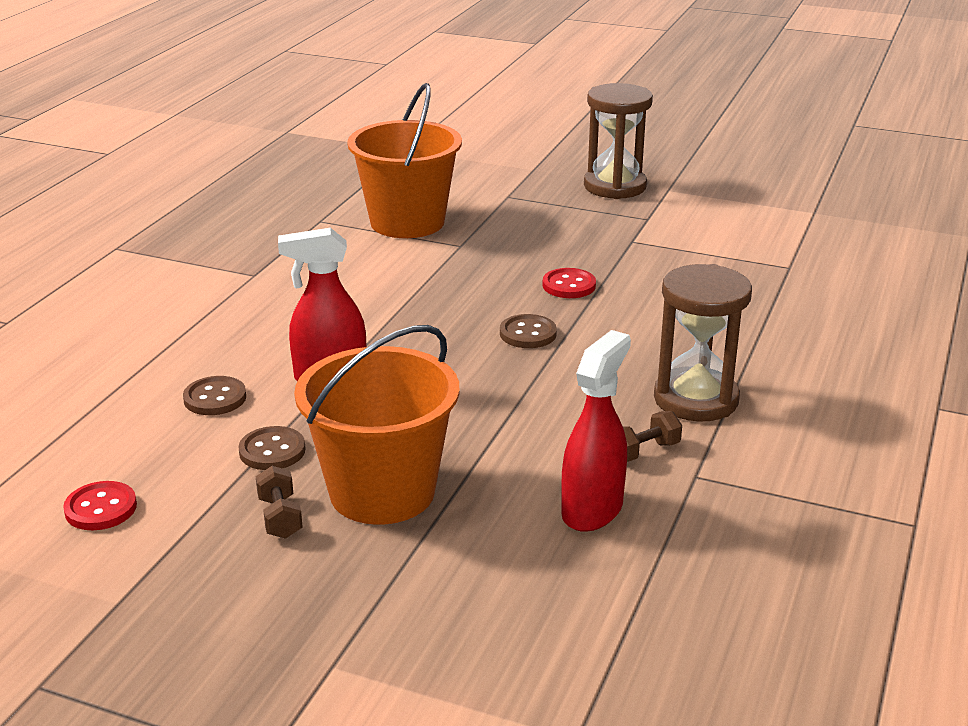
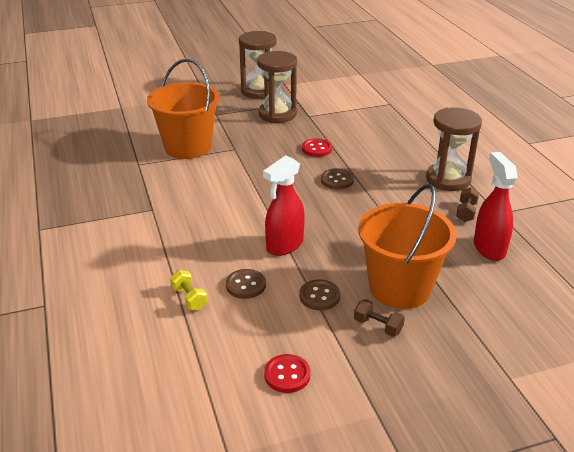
camera: 40 degrees left, 5 degrees up
none -> yellow dumbbell [170,270,207,310]
none -> brown hourglass [257,51,297,123]

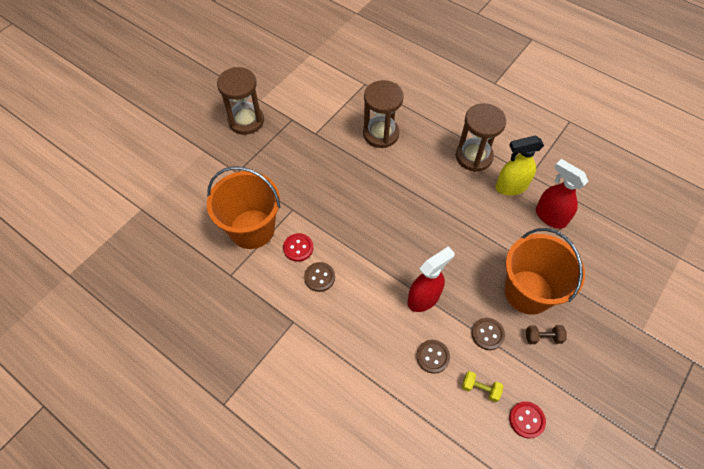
camera: 35 degrees left, 25 degrees up
yellow dumbbell [170,270,207,310] -> yellow dumbbell moved to [462,371,503,402]
brown hourglass [257,51,297,123] -> brown hourglass moved to [363,80,404,148]
red spray bottle [263,155,305,256] -> red spray bottle turned 135 degrees counterclockwise [407,246,455,312]
red button [302,138,332,157] -> red button moved to [283,233,313,262]
brown button [321,169,354,189] -> brown button moved to [304,262,335,292]
brown dumbbell [456,187,479,222] -> yellow spray bottle [495,136,544,195]

